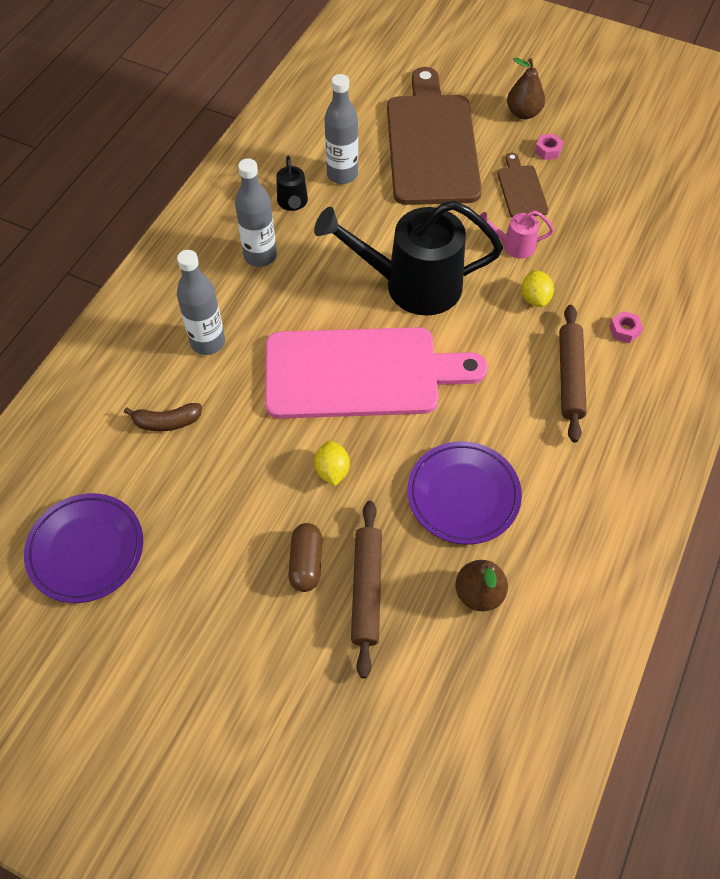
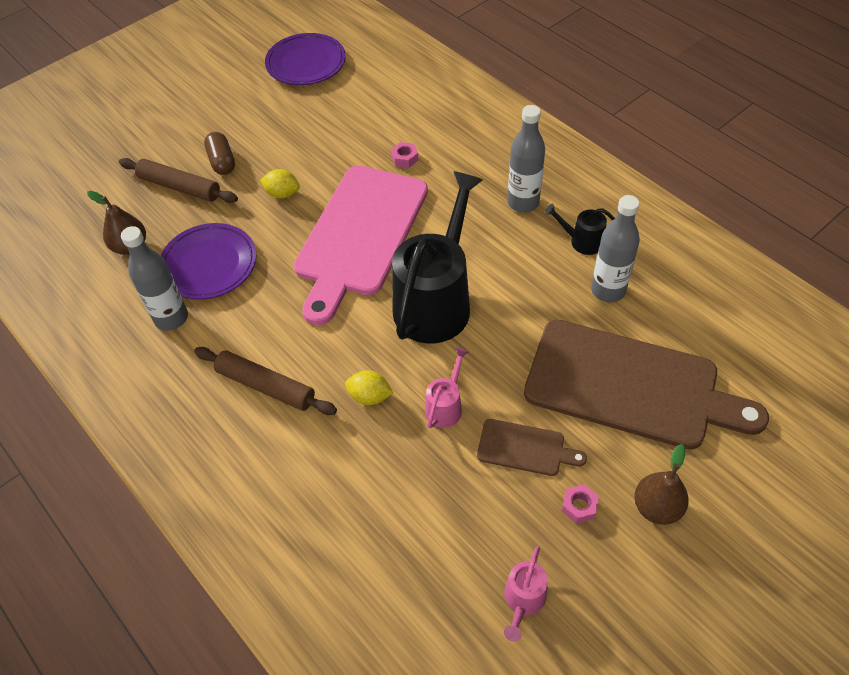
camera: 115 degrees right, 5 degrees down
brown banana [124,403,202,431] -> none
grey bottle [177,250,225,355] -> grey bottle moved to [121,226,188,331]
brown capsule [288,523,322,592] -> brown capsule turned 45 degrees clockwise [204,132,235,175]
pink nut [609,311,643,343] -> pink nut moved to [391,142,419,168]
none -> pink watering can [504,546,548,642]

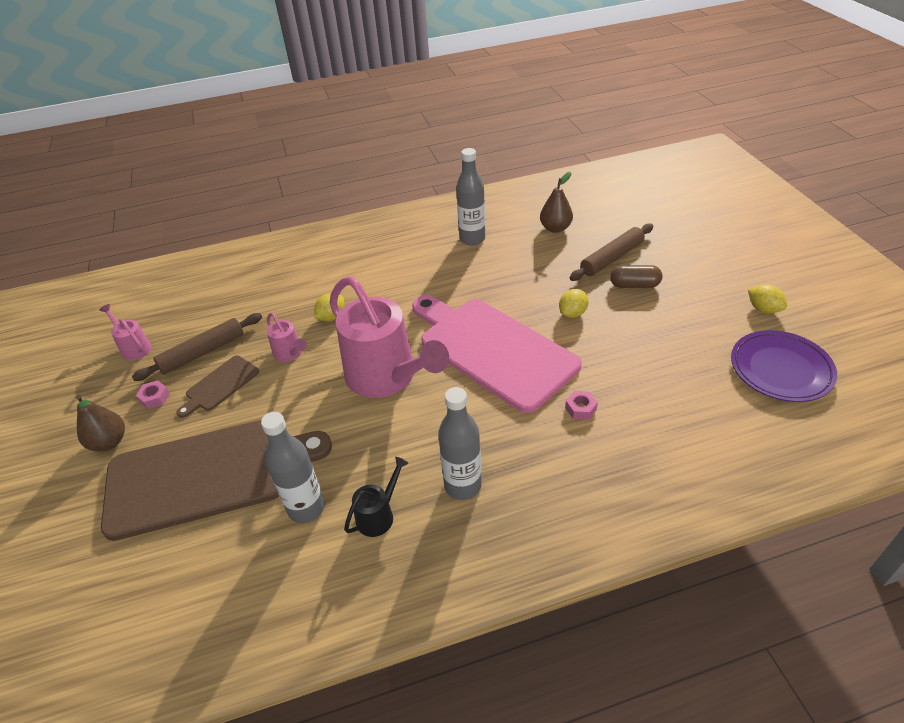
camera: 115 degrees right, 10 degrees down
purple plate [160,223,257,300] -> none
brown rolling pin [194,347,337,415] -> brown rolling pin moved to [132,313,262,381]
black watering can [392,171,483,344] -> pink watering can [329,276,449,398]
brown cutting board [524,320,769,450] -> brown cutting board turned 150 degrees counterclockwise [101,420,332,541]
none -> yellow lemon [748,284,787,314]

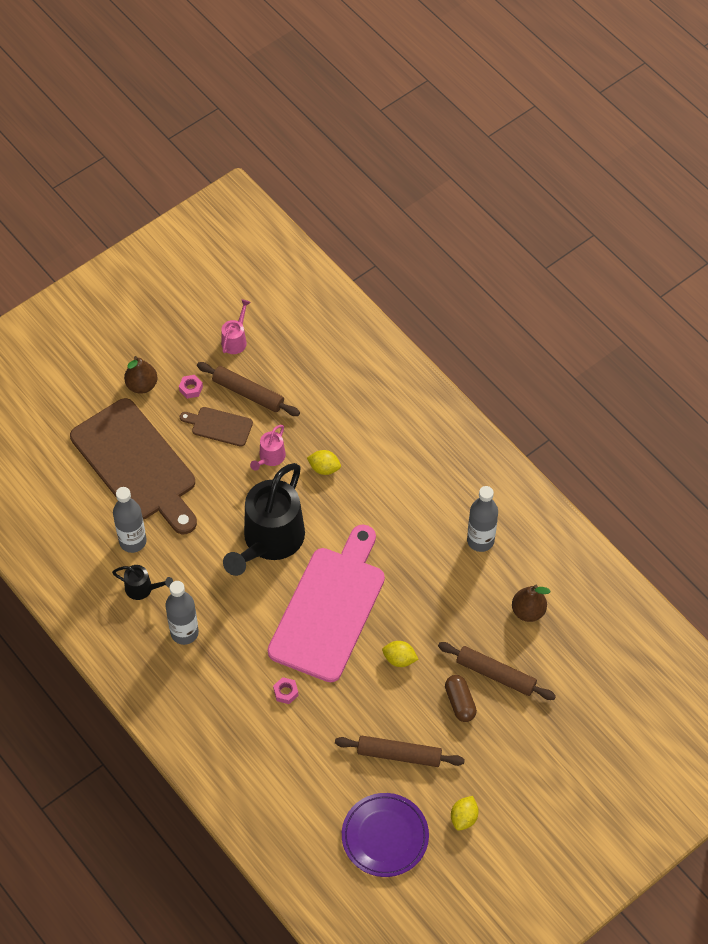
camera: 65 degrees right, 15 degrees up
pink watering can [329,276,449,398] -> black watering can [223,463,305,576]
none -> brown rolling pin [335,736,465,767]

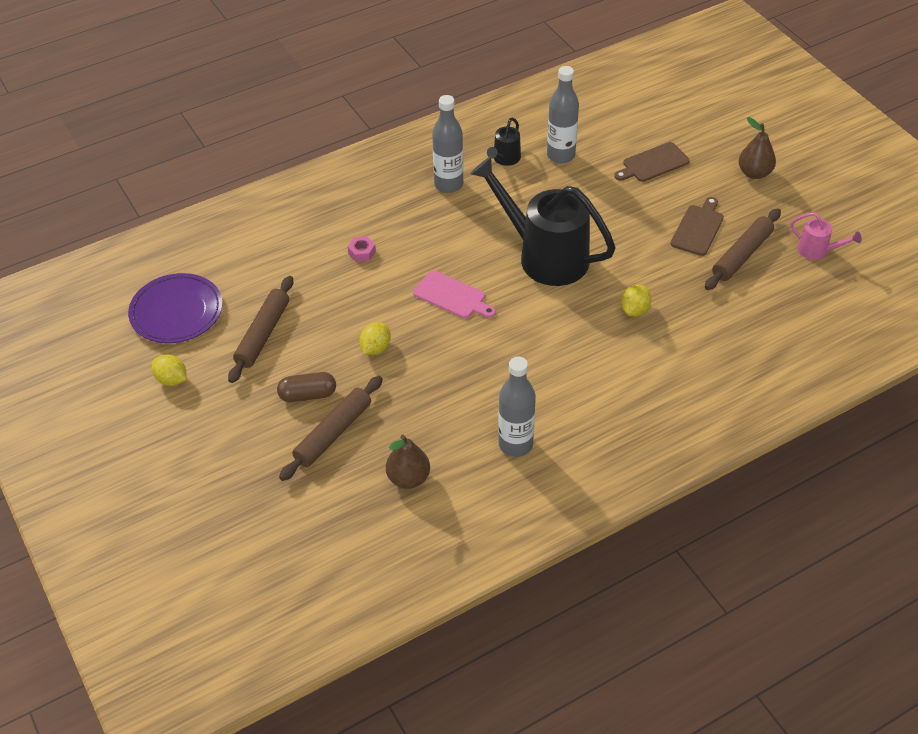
camera: 100 degrees right, 10 degrees down
brown cutting board [70,398,197,534] -> brown cutting board [614,142,690,182], size x0.44
pink nut [179,375,203,399] -> none
pink watering can [250,425,286,471] -> none
pink cutting board [268,525,385,682] -> pink cutting board [413,270,496,318], size x0.44

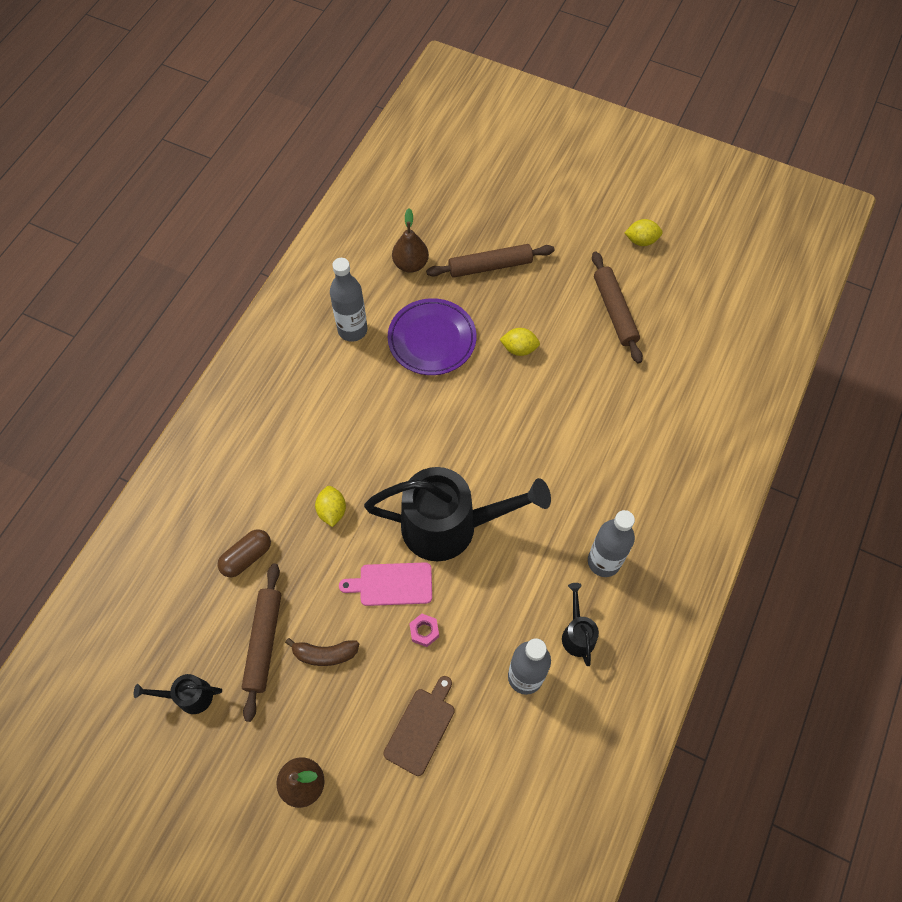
camera: 145 degrees right, 15 degrees up
purple plate [128,273,223,343] -> purple plate moved to [388,298,476,375]
brown capsule [277,372,336,402] -> brown capsule moved to [217,529,271,577]
brown rolling pin [279,376,383,481] -> brown rolling pin turned 75 degrees clockwise [426,244,554,278]
pink nut [347,236,376,262] -> pink nut moved to [409,614,439,647]
yellow lemon [359,322,391,355] -> yellow lemon turned 75 degrees counterclockwise [499,328,540,356]
pink cutting board [413,270,496,318] -> pink cutting board moved to [339,562,432,606]
brown cutting board [670,197,724,256] -> brown banana [285,638,359,666]
pink watering can [790,212,862,260] -> black watering can [134,674,222,714]

